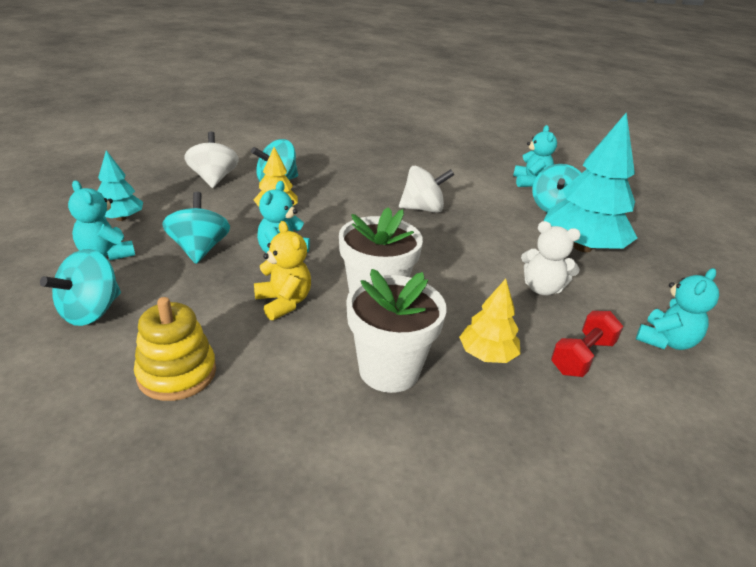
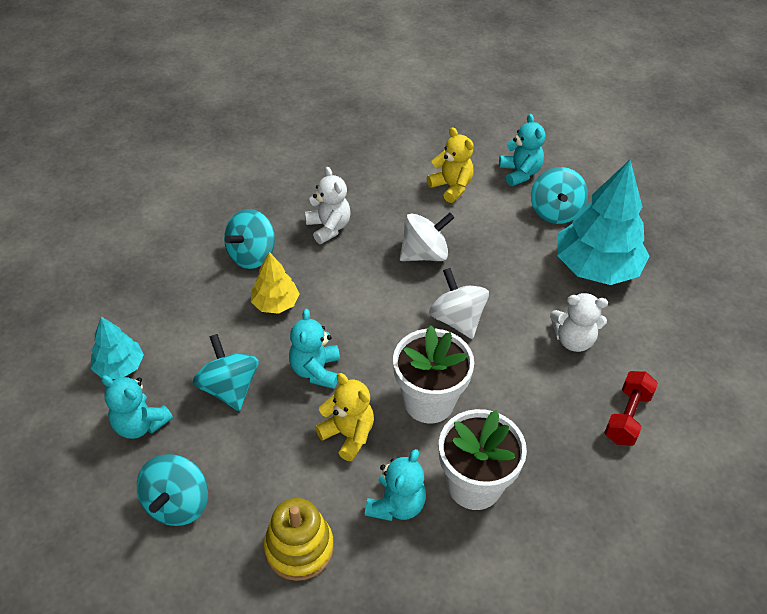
camera: 15 degrees left, 15 degrees up
white spinning top [184,132,239,188] -> white spinning top moved to [429,268,489,339]
yellow tree [459,279,520,363] -> none
turquoise teddy bear [636,268,719,350] -> turquoise teddy bear moved to [365,449,426,521]
none -> white teddy bear [305,167,350,244]
none -> yellow teddy bear [426,127,474,203]

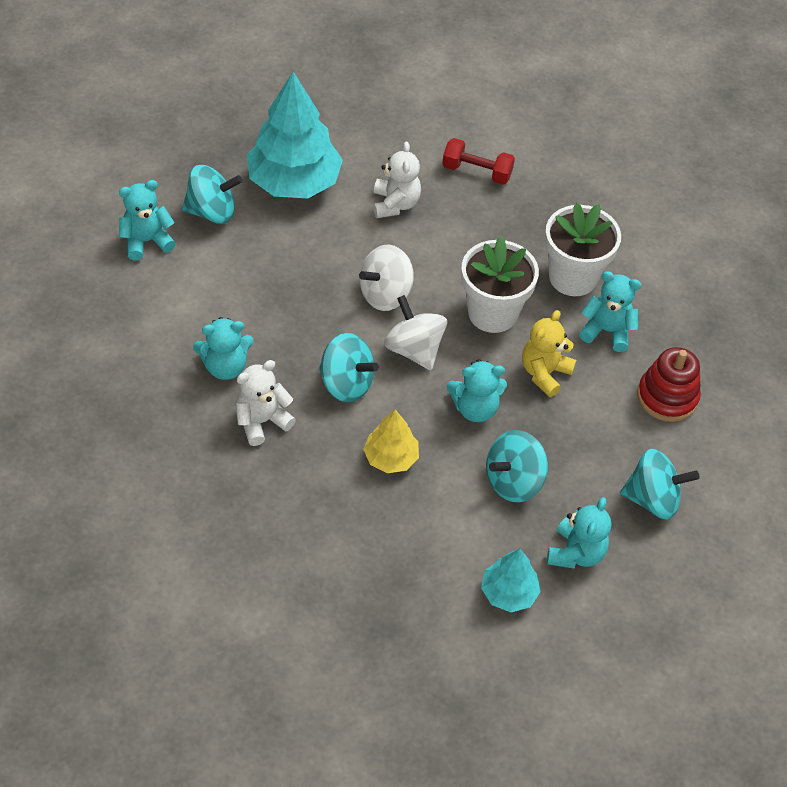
camera: 100 degrees left, 5 degrees up
turquoise spinning top [224,209,275,269] -> turquoise spinning top moved to [319,333,379,402]
yellow stacking toy [264,498,334,581] -> red stacking toy [637,347,701,422]
white spinning top [400,213,454,261] -> white spinning top moved to [384,295,447,370]
yellow teddy bear [426,127,474,203] -> none
none -> turquoise teddy bear [193,317,254,380]

